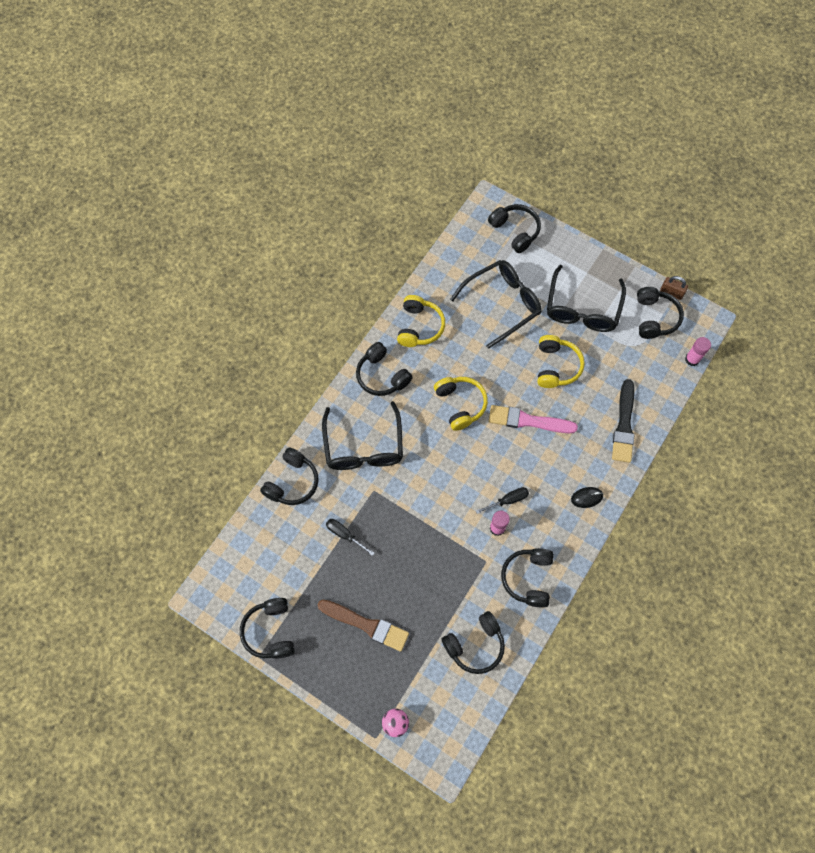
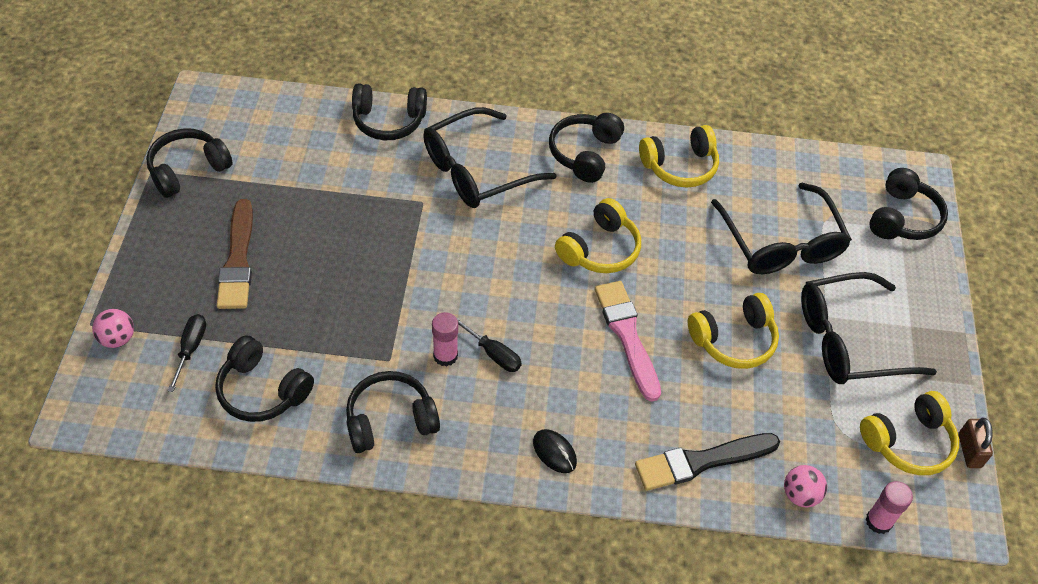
camera: 60 degrees right, 15 degrees down
black screwdriver [326,519,374,556] -> black screwdriver moved to [168,314,206,392]
black glasses [450,260,542,349] -> black glasses turned 45 degrees clockwise [711,183,852,274]
black headphones [637,287,684,339] -> yellow headphones [860,391,959,475]
none -> pink ball [784,465,827,508]

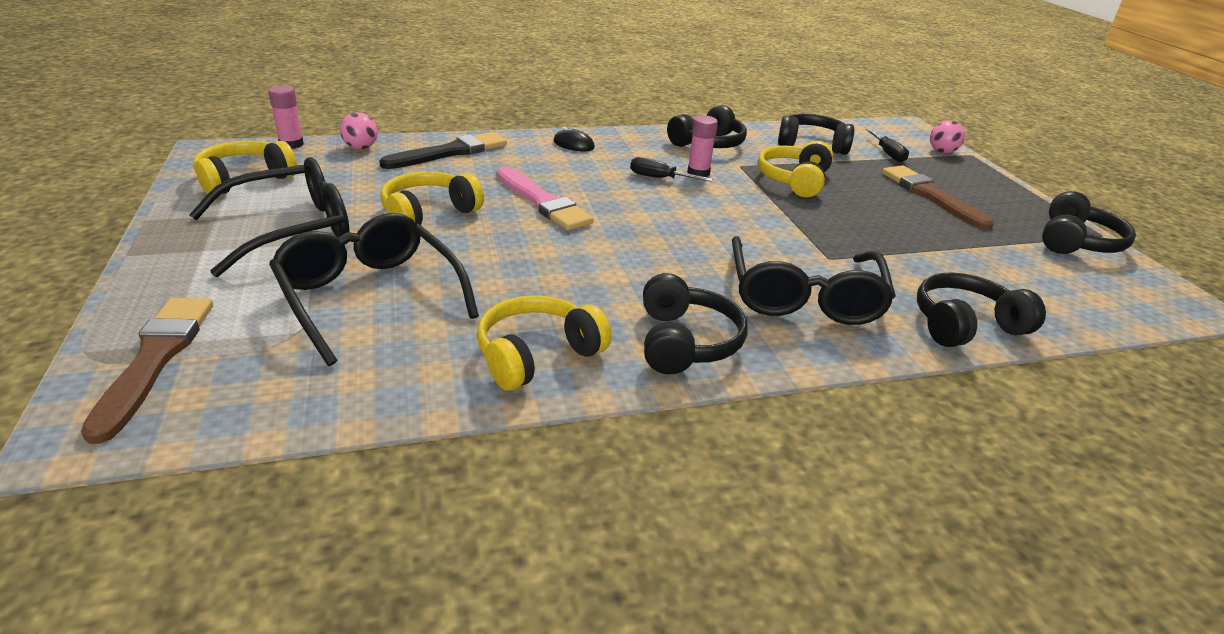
camera: 160 degrees right, 20 degrees down
black glasses [423,107,557,208] -> black glasses turned 150 degrees clockwise [732,236,896,325]
yellow headphones [555,198,641,273] -> yellow headphones moved to [758,141,833,197]
black headphones [869,168,948,240] -> brown brush [81,298,213,444]
brown padlock [958,418,993,468] -> none

